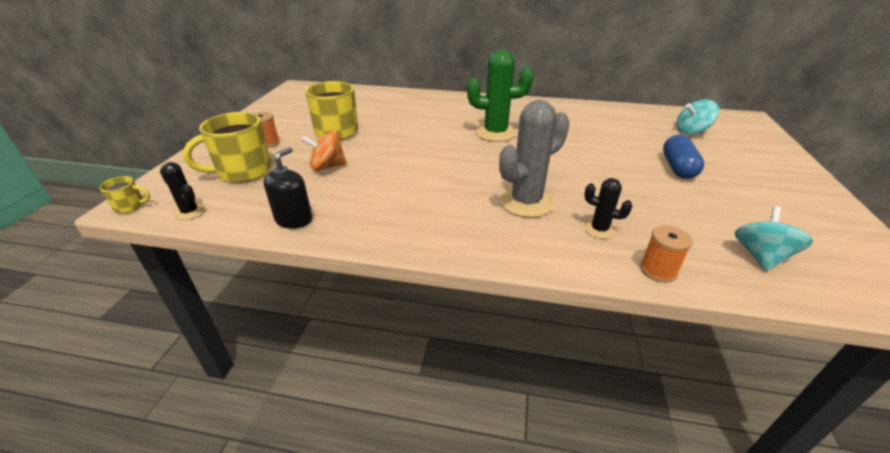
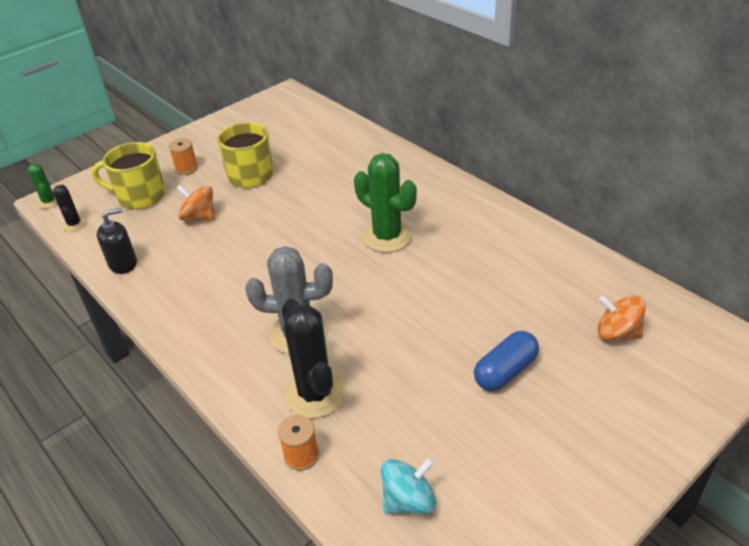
camera: 40 degrees right, 5 degrees up
yellow mug [100,176,150,213] -> green cactus [27,163,58,209]
black cactus [584,178,632,239] -> black cactus [282,299,346,418], size x1.94
turquoise spinning top [676,99,719,135] -> orange spinning top [597,295,646,340]

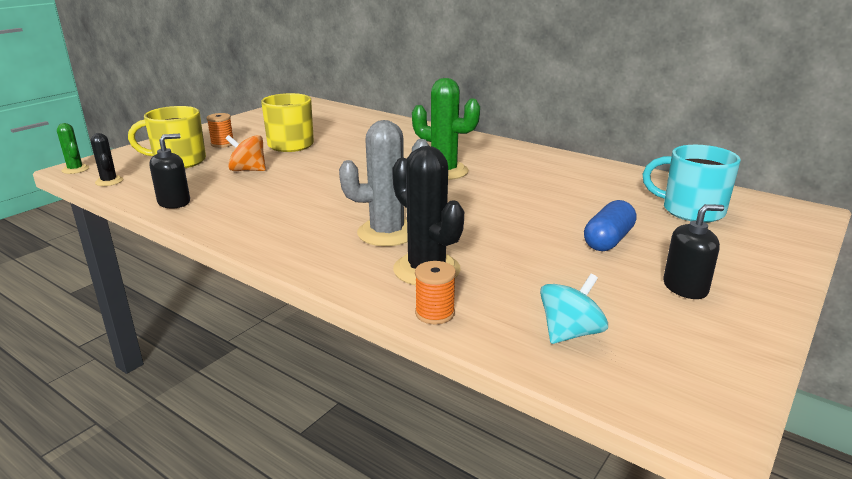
camera: 15 degrees left, 15 degrees down
orange spinning top [597,295,646,340] -> turquoise mug [643,145,741,223]
none -> black soap dispenser [663,204,724,299]

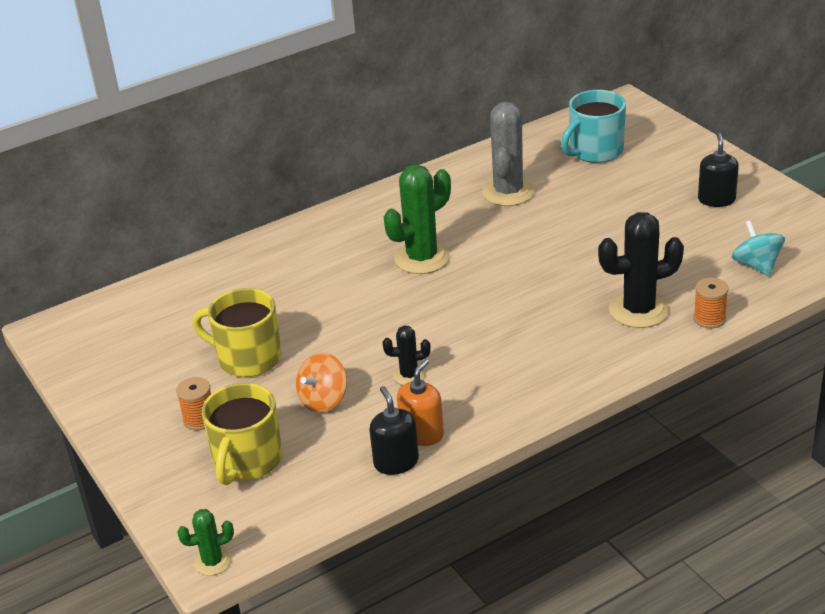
camera: 65 degrees left, 10 degrees up
black cactus [91,133,123,186] -> black cactus moved to [382,325,431,385]
grey cactus [339,120,429,246] -> grey cactus moved to [482,102,535,206]
blue capsule [584,200,636,251] -> none
none -> orange soap dispenser [397,359,444,446]

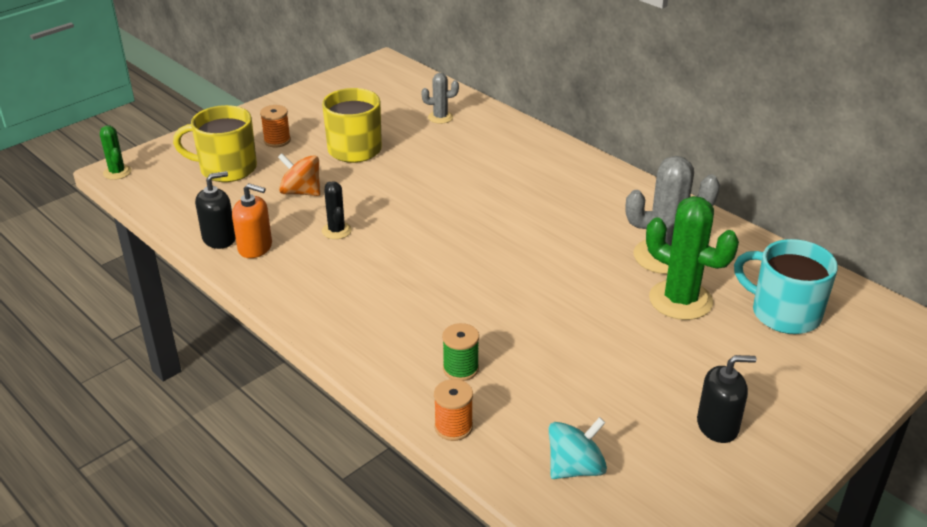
camera: 75 degrees right, 0 degrees up
green cactus [384,165,451,274] -> green cactus moved to [646,196,739,320]
black cactus [598,212,684,328] -> green spool [442,323,479,381]
none -> grey cactus [421,73,459,124]

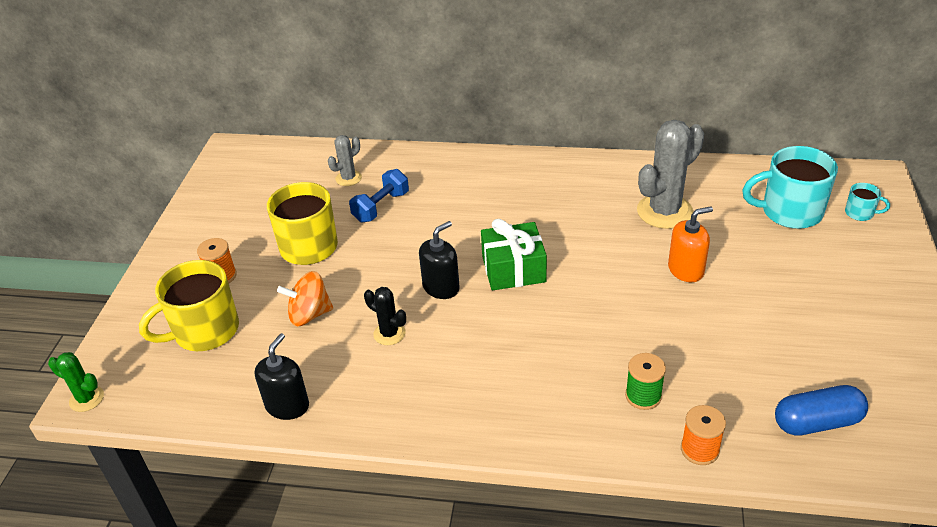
camera: 35 degrees left, 5 degrees up
orange soap dispenser [232,183,272,258] -> orange soap dispenser moved to [668,206,713,282]
turquoise spinning top [549,417,607,479] -> blue capsule [775,385,868,436]
green cactus [646,196,739,320] -> none
black soap dispenser [697,355,756,443] -> black soap dispenser moved to [419,221,460,299]
none -> blue dumbbell [349,169,409,222]
none -> green gift [481,219,547,291]
none -> turquoise mug [845,183,890,221]

